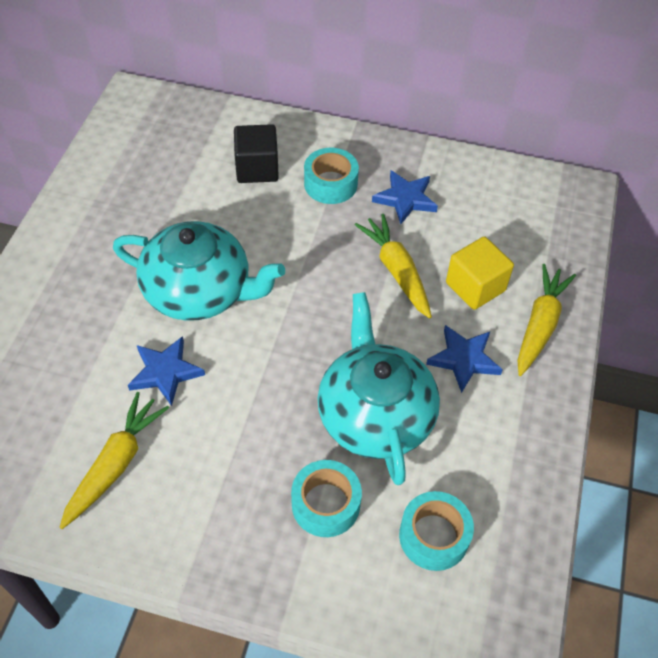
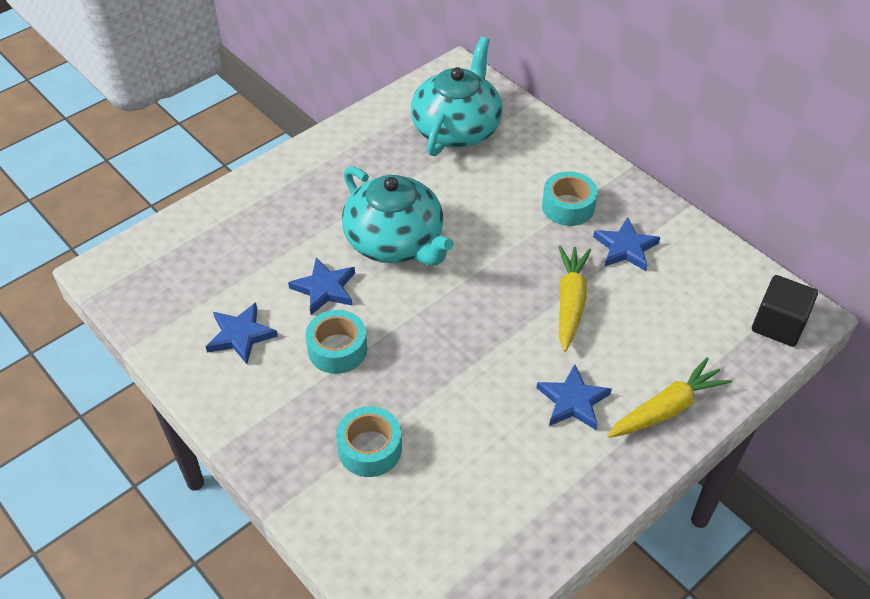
camera: 35 degrees right, 5 degrees down
yellow carrot [59,392,169,529] -> blue star [206,302,278,364]
black cube [234,124,279,183] -> black cube moved to [752,275,818,347]
turquoise teapot [318,292,440,485] -> turquoise teapot moved to [411,37,502,156]
turquoise tape [399,491,474,571] -> turquoise tape moved to [305,310,367,374]
yellow cube [446,237,514,310] -> none

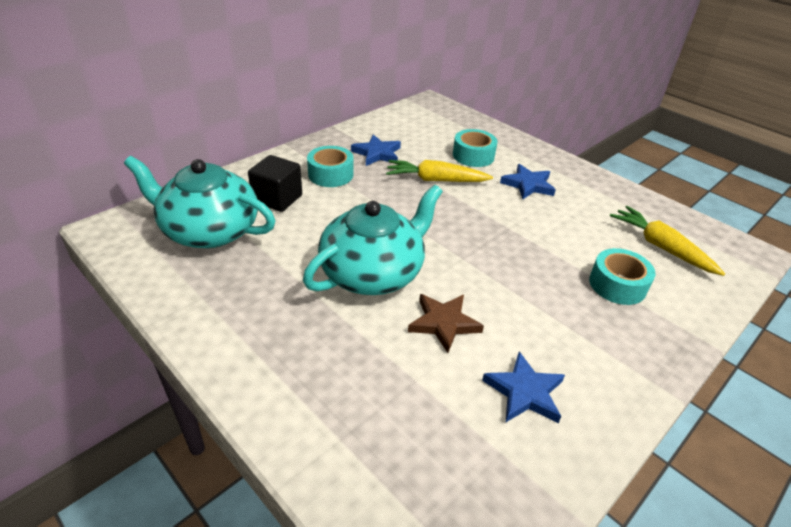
camera: 95 degrees left, 10 degrees down
blue star [288,257,355,315] -> brown star [408,294,484,353]
turquoise tape [305,310,367,374] -> turquoise tape moved to [453,129,498,167]
yellow carrot [607,357,732,438] -> yellow carrot moved to [610,206,725,276]
black cube [752,275,818,347] -> black cube moved to [248,155,302,212]

